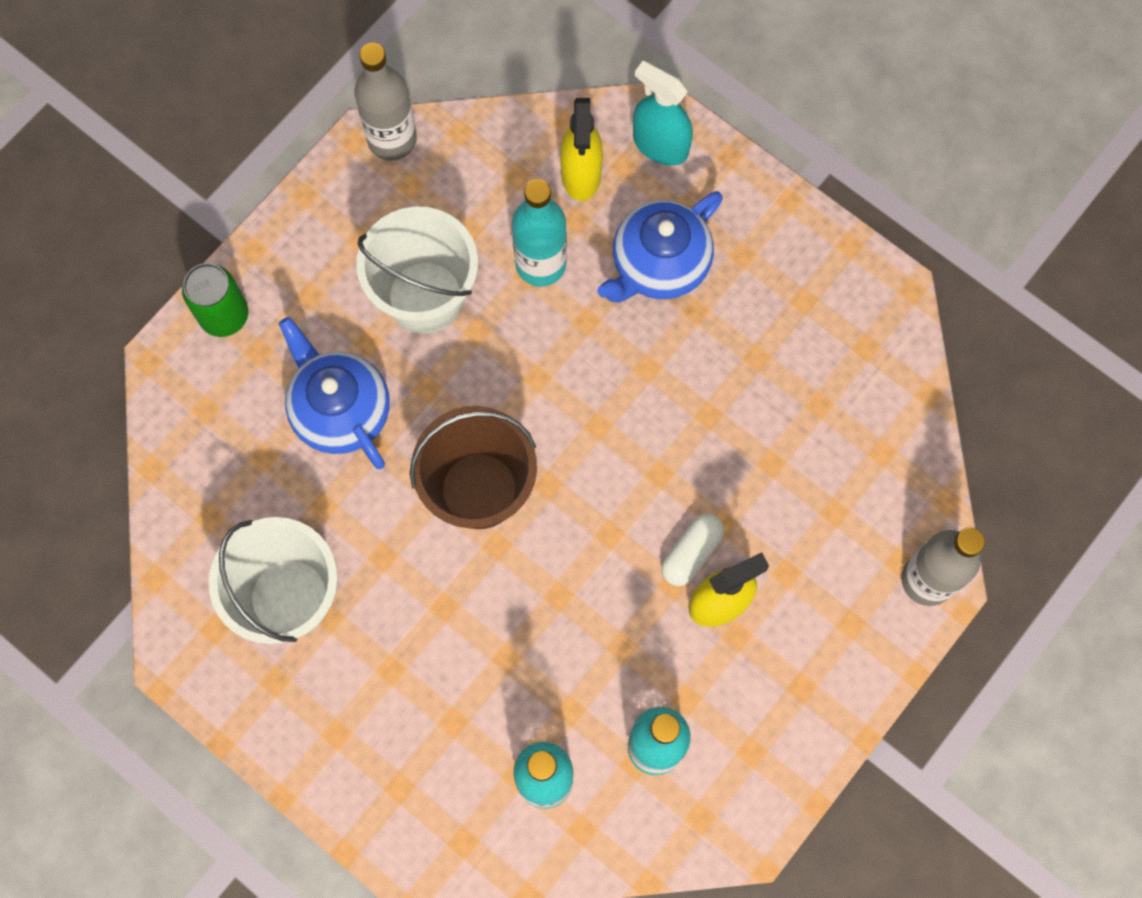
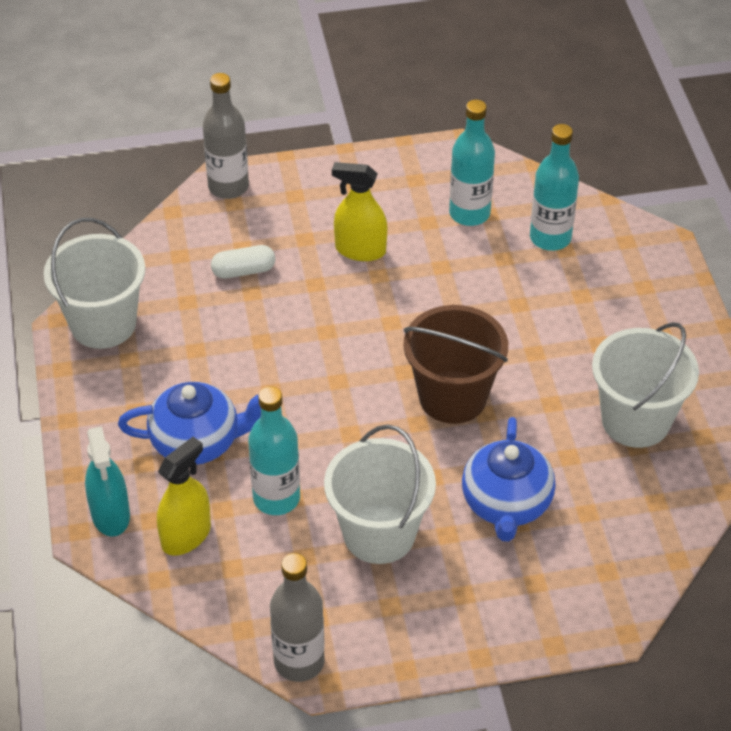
camera: 140 degrees left, 25 degrees down
green can [182,263,248,337] -> none
white capsule [661,514,724,586] -> white capsule moved to [211,245,275,279]
none -> white bucket [43,218,145,349]

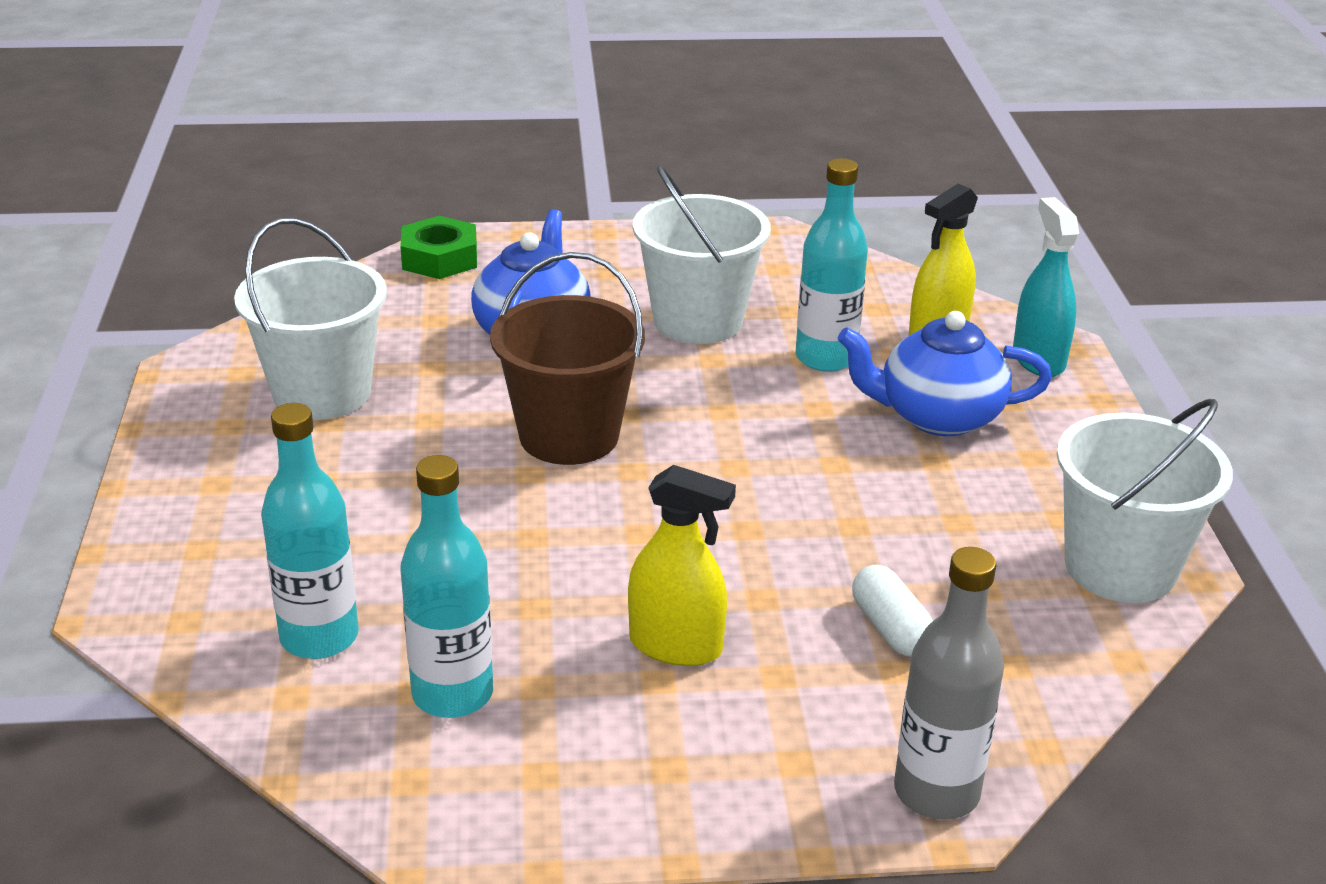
camera: 175 degrees left, 15 degrees down
white capsule [211,245,275,279] -> white capsule turned 75 degrees clockwise [852,564,933,656]
grey bottle [270,553,325,682] -> none
none -> green nut [400,216,477,279]

